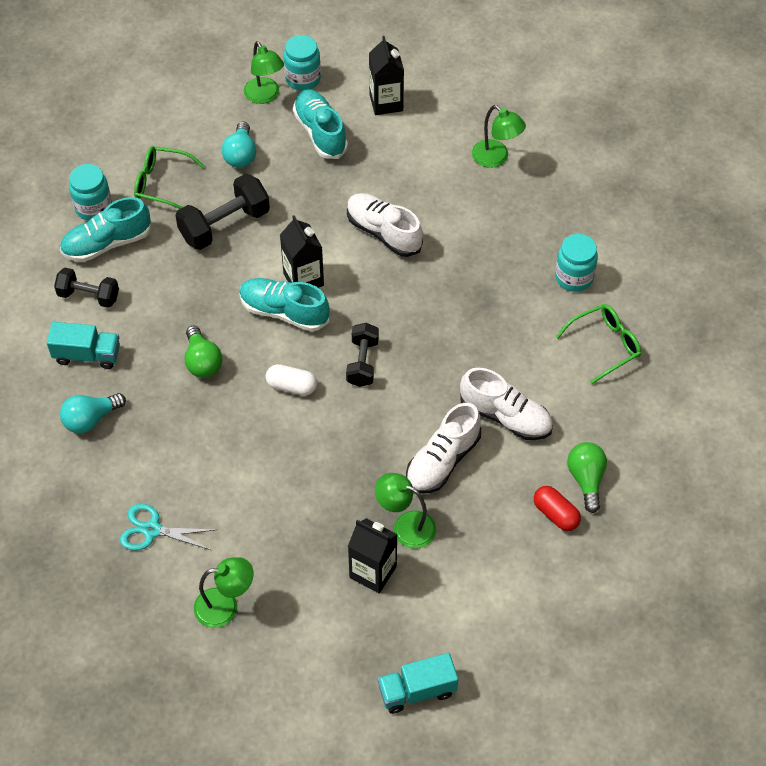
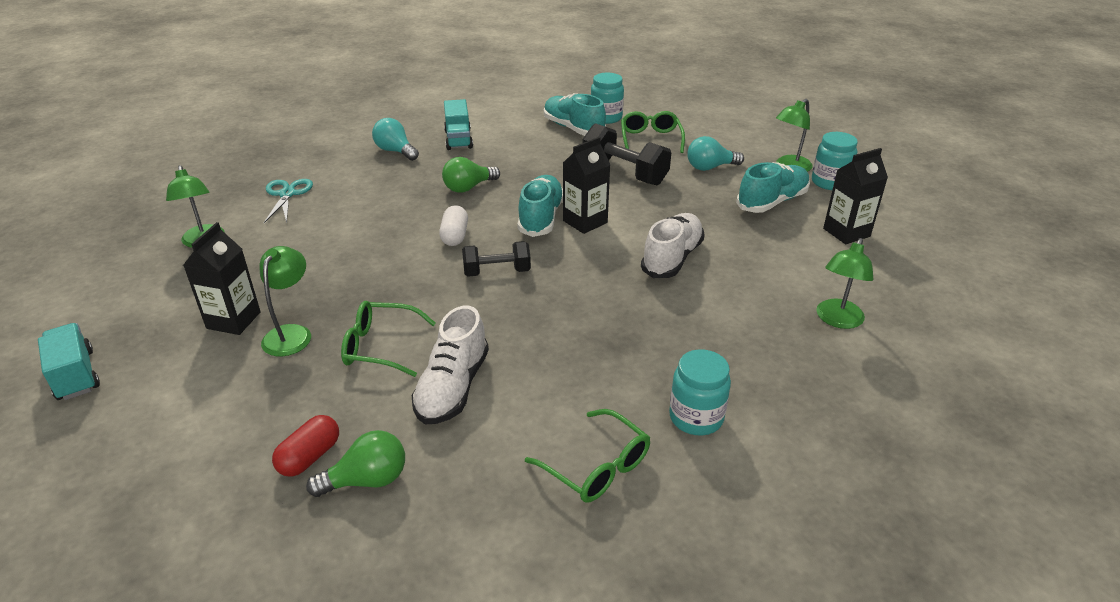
camera: 75 degrees right, 20 degrees down
black dumbbell [54,268,119,308] -> none
white shoe [406,403,481,494] -> green glasses [341,301,436,377]

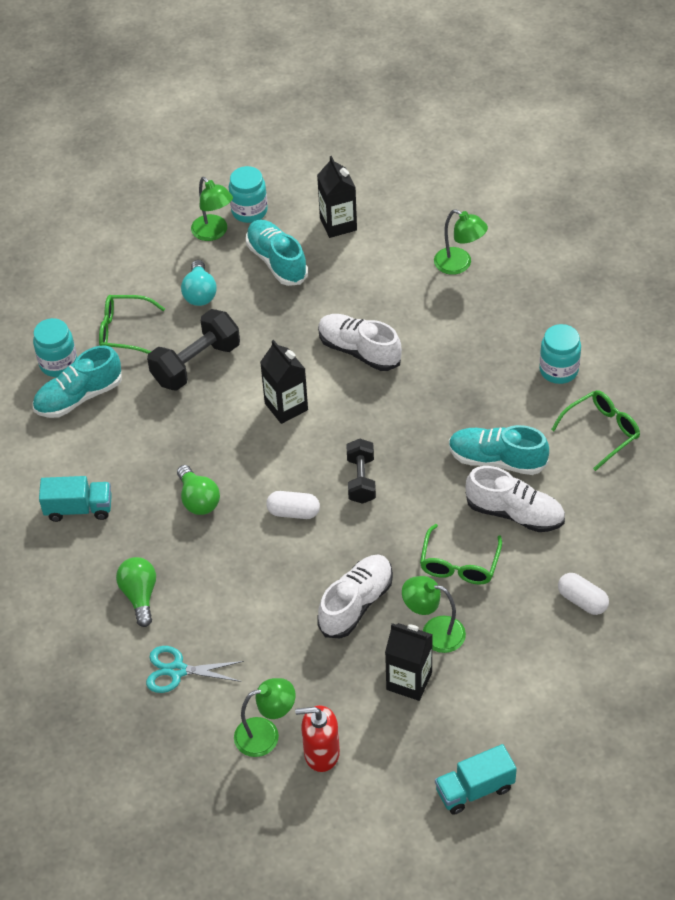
camera: 80 degrees left, 15 degrees up
red capsule [272,415,339,477] -> white capsule [558,573,609,615]
green light bulb [306,430,405,497] -> green light bulb moved to [116,557,156,627]
turquoise light bulb [372,118,419,161] -> none
turquoise shoe [517,175,563,237] -> turquoise shoe moved to [449,425,549,475]
none -> red soap dispenser [295,705,340,772]
none -> white shoe [317,555,393,638]

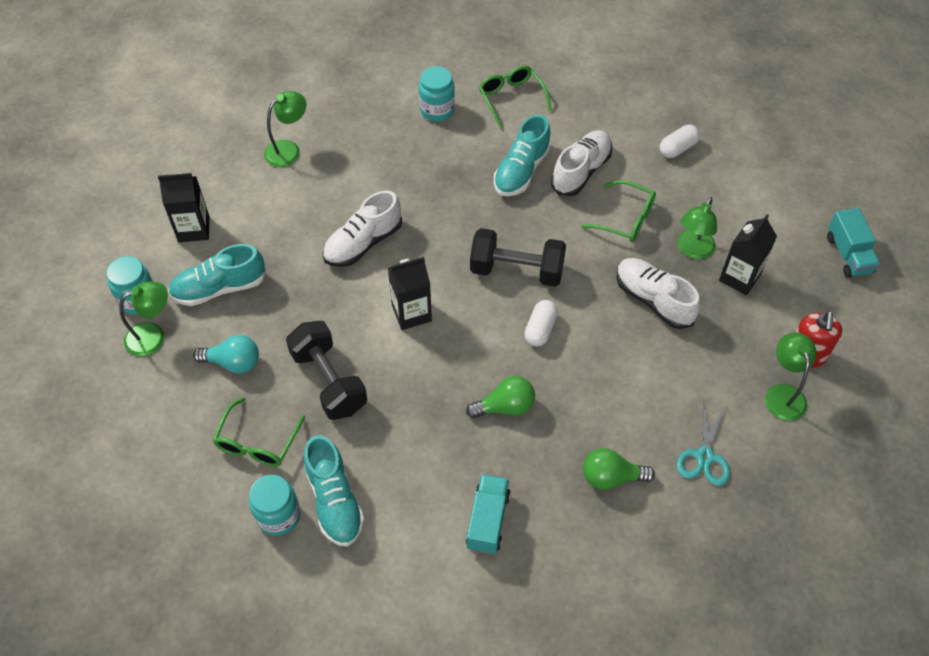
camera: 80 degrees left, 5 degrees up
black dumbbell [346,439,376,504] -> black dumbbell [470,228,566,287], size x1.55

